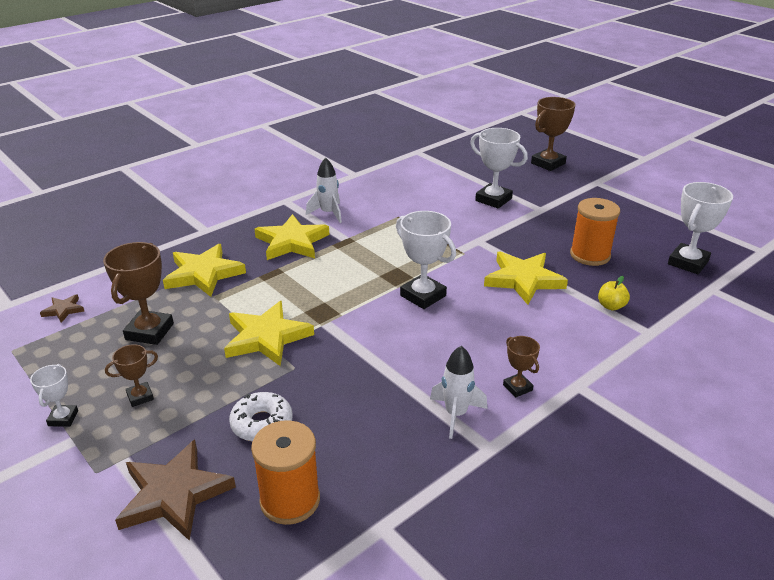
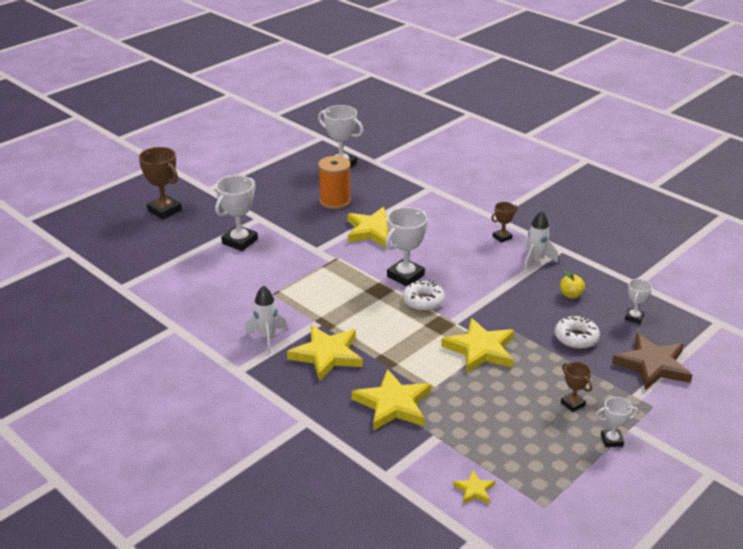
camera: 95 degrees left, 0 degrees up
brown star [40,294,84,323] -> yellow star [453,470,495,504]
brown trophy [103,242,174,345] -> none
orange spool [251,420,320,525] -> white trophy [625,279,652,324]
yellow apple [598,276,630,311] -> yellow apple moved to [560,271,585,299]
none -> white donut [403,280,445,311]

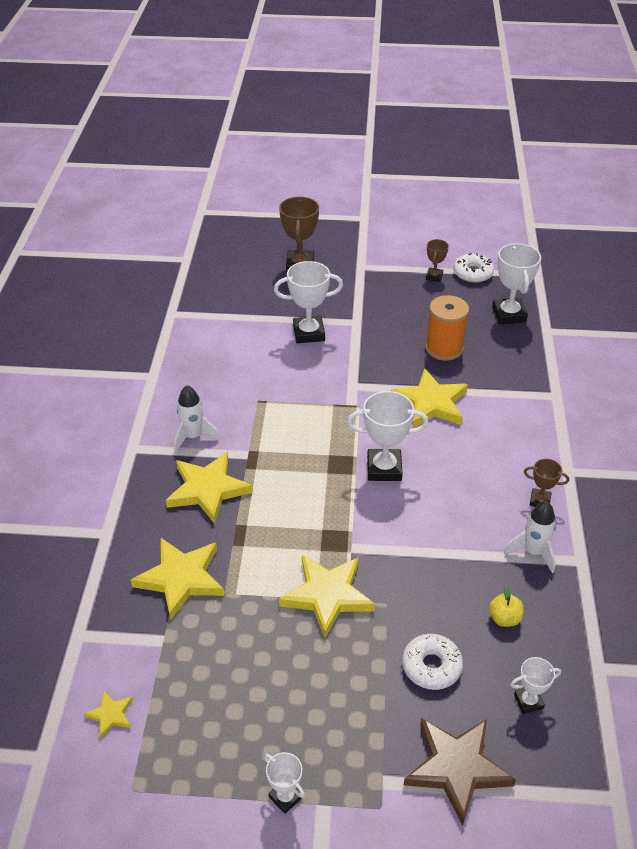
camera: 50 degrees right, 10 degrees up
white donut [403,280,445,311] -> white donut moved to [453,253,494,283]
brown trophy [561,362,592,412] -> brown trophy moved to [426,239,449,282]

